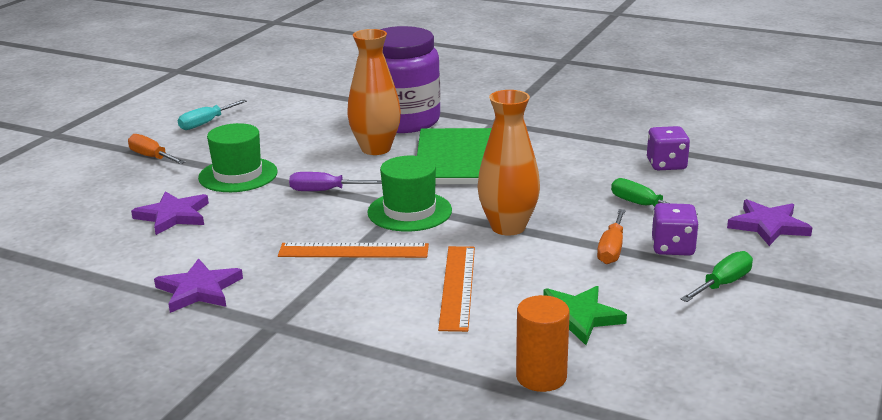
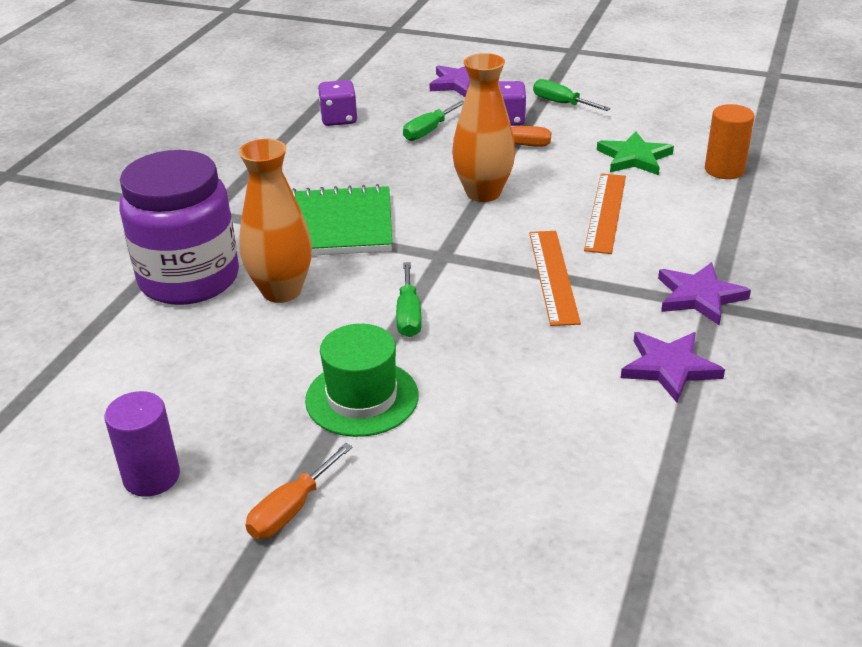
camera: 95 degrees left, 10 degrees up
purple star [131,191,209,235] -> purple star moved to [658,262,751,325]
turquoise screwdriver [178,100,247,130] -> purple cylinder [104,391,180,497]
purple screwdriver [289,172,382,191] -> green screwdriver [396,262,422,337]
green hat [367,156,452,232] -> none
orange ruler [438,246,475,332] -> orange ruler turned 75 degrees counterclockwise [584,173,626,254]

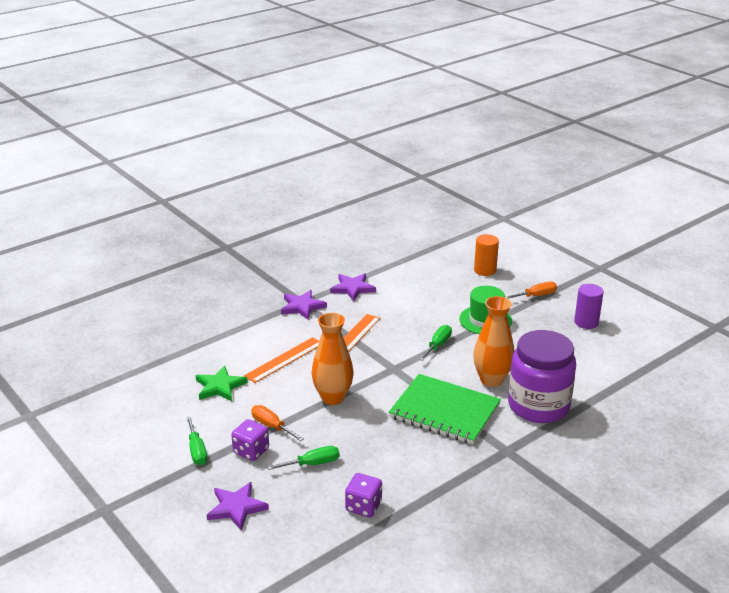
camera: 150 degrees left, 5 degrees down
orange cylinder [705,104,755,179] -> orange cylinder moved to [474,234,499,276]

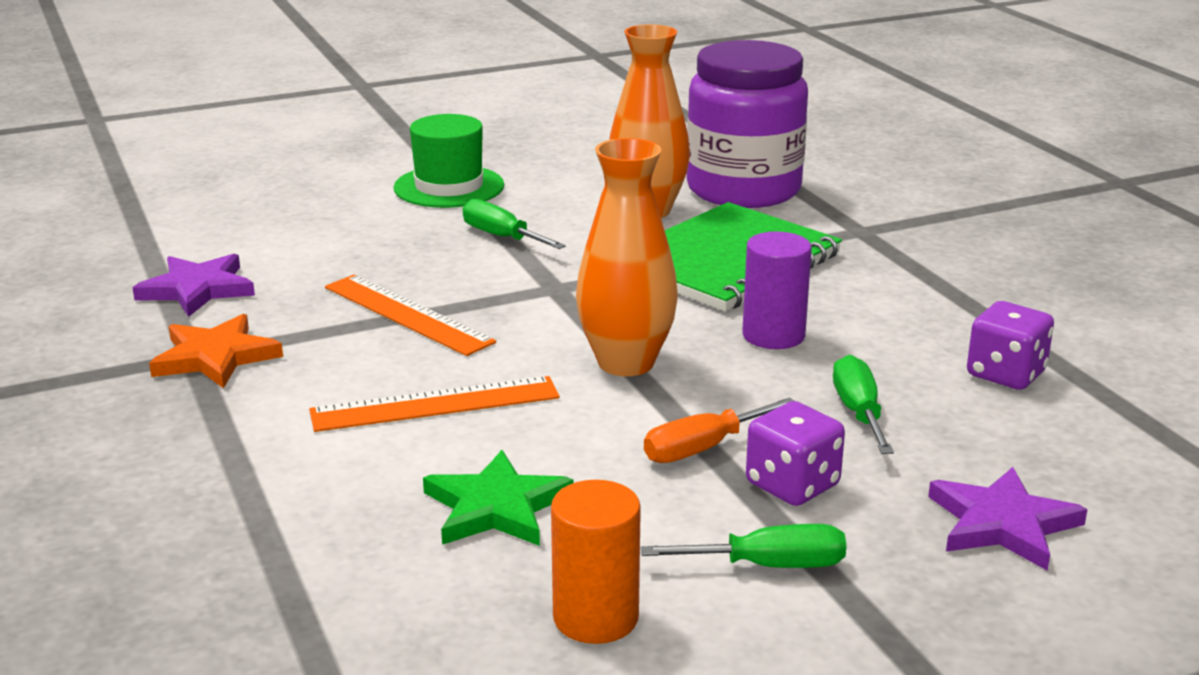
camera: 75 degrees left, 5 degrees down
orange ruler [244,337,319,383] -> orange ruler turned 75 degrees counterclockwise [309,376,560,432]
purple star [281,290,327,320] -> orange star [149,314,283,388]
orange cylinder [474,234,499,276] -> orange cylinder moved to [551,480,641,644]
orange screwdriver [505,282,557,299] -> none
purple cylinder [574,284,604,329] -> purple cylinder moved to [742,231,812,349]

